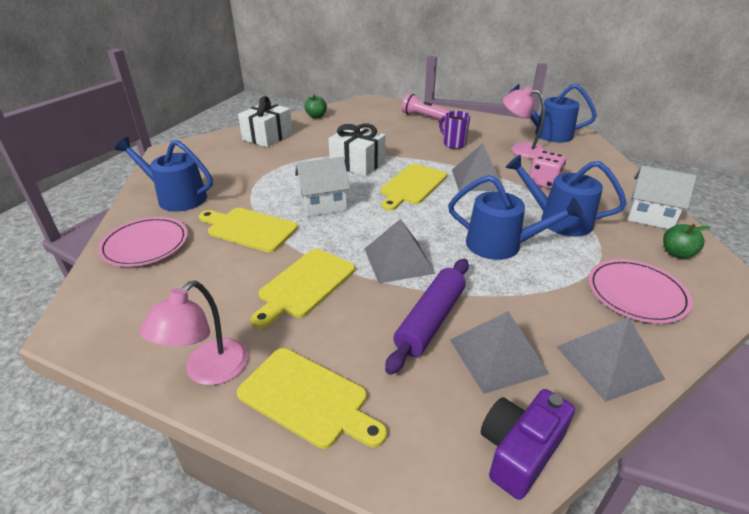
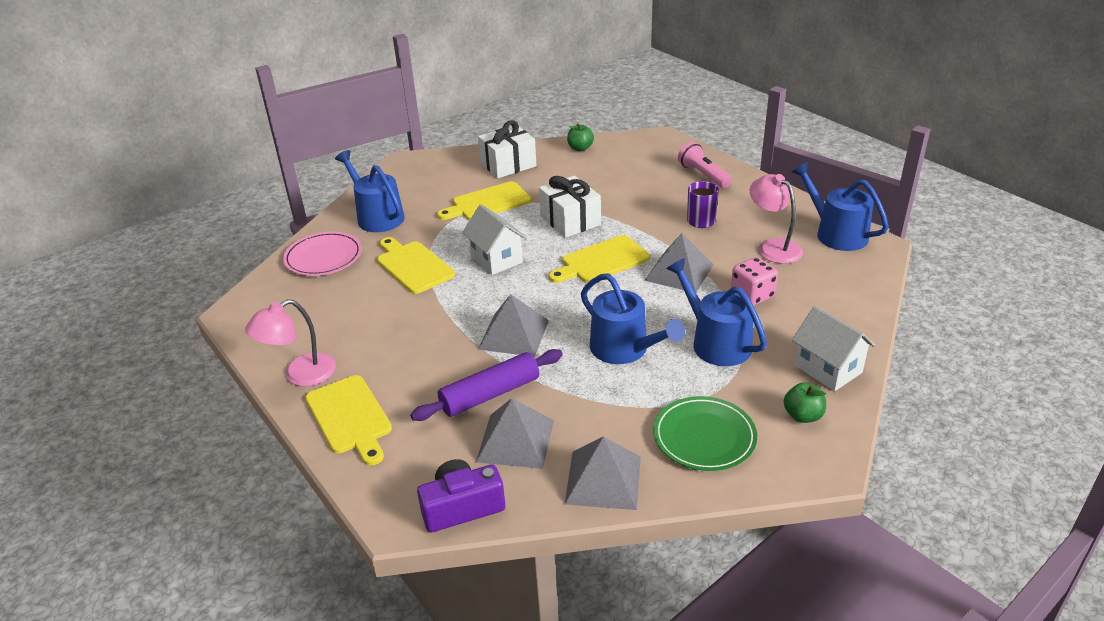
camera: 30 degrees right, 0 degrees up
yellow cutting board [251,249,355,328] -> yellow cutting board moved to [437,181,532,220]
white house [295,157,350,217] -> white house turned 45 degrees clockwise [462,204,527,275]
pink plate [588,259,693,323] -> green plate [653,396,757,471]

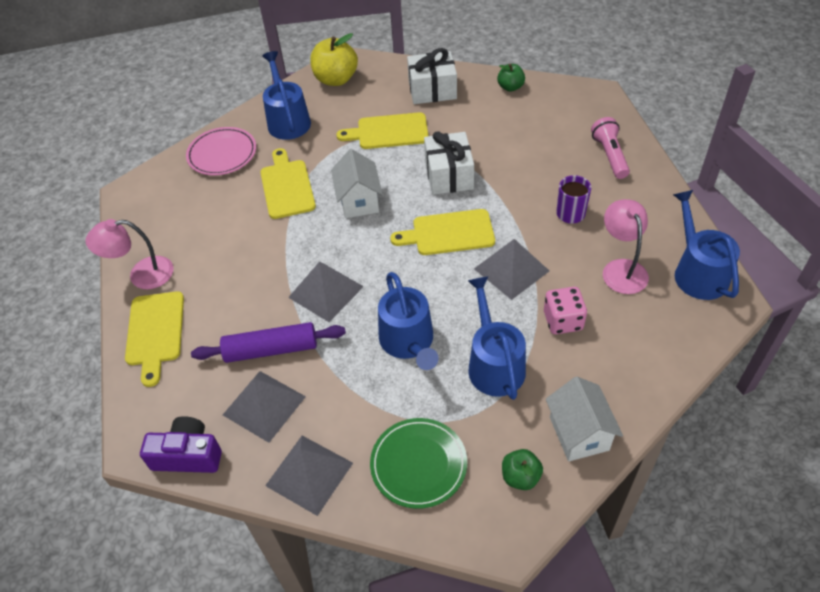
camera: 25 degrees right, 15 degrees up
none -> yellow apple [310,33,358,86]

